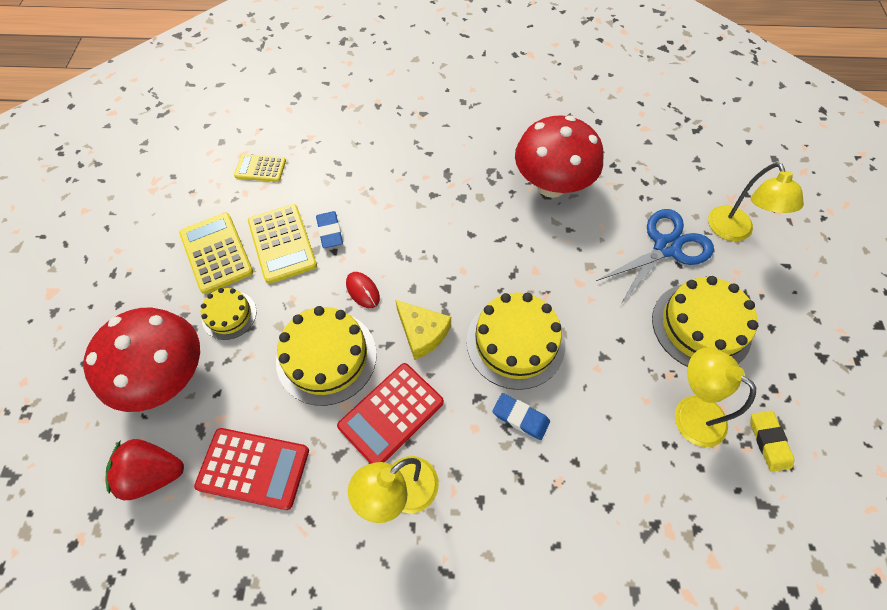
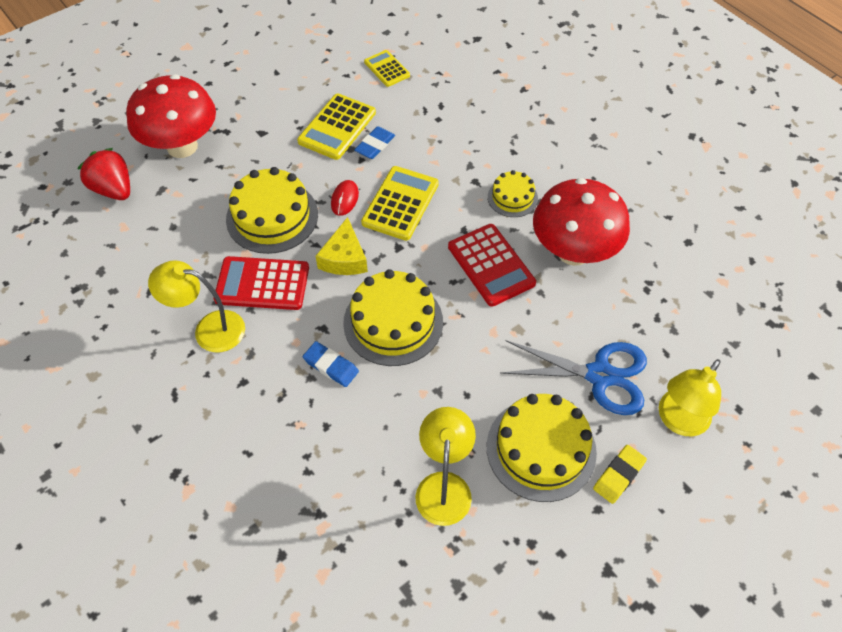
camera: 50 degrees right, 5 degrees down
yellow calculator [179,213,253,294] -> yellow calculator moved to [361,166,439,241]
red calculator [194,428,309,510] -> red calculator moved to [448,224,536,307]
yellow cake [201,288,257,340] -> yellow cake moved to [488,170,538,217]
blue eraser [492,393,550,440] -> blue eraser turned 45 degrees counterclockwise [303,341,359,387]
yellow eraser [750,411,794,472] -> yellow eraser moved to [593,445,647,504]

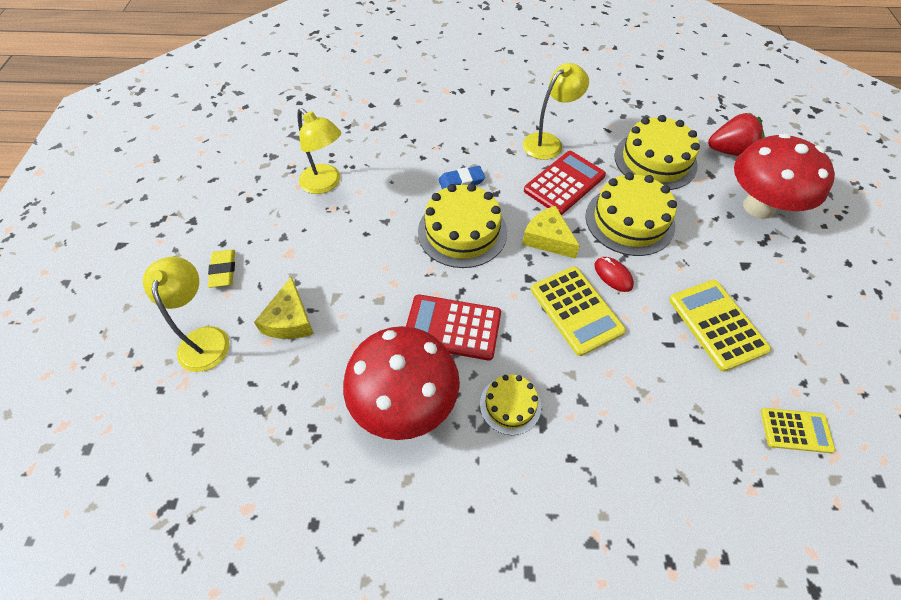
camera: 130 degrees right, 0 degrees up
blue eraser [354,126,395,159] -> none
yellow cake [487,394,597,502] -> yellow cake moved to [614,115,700,190]
blue scissors [500,340,647,415] -> yellow cheese [254,277,314,339]

